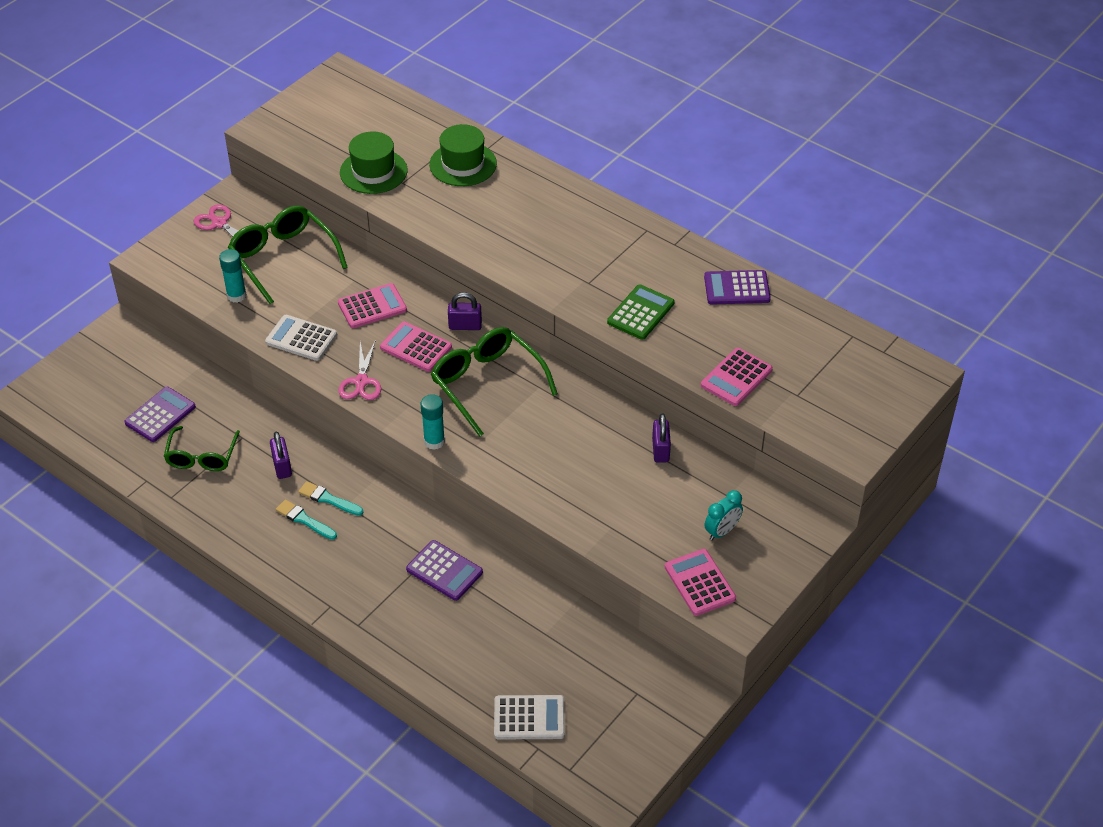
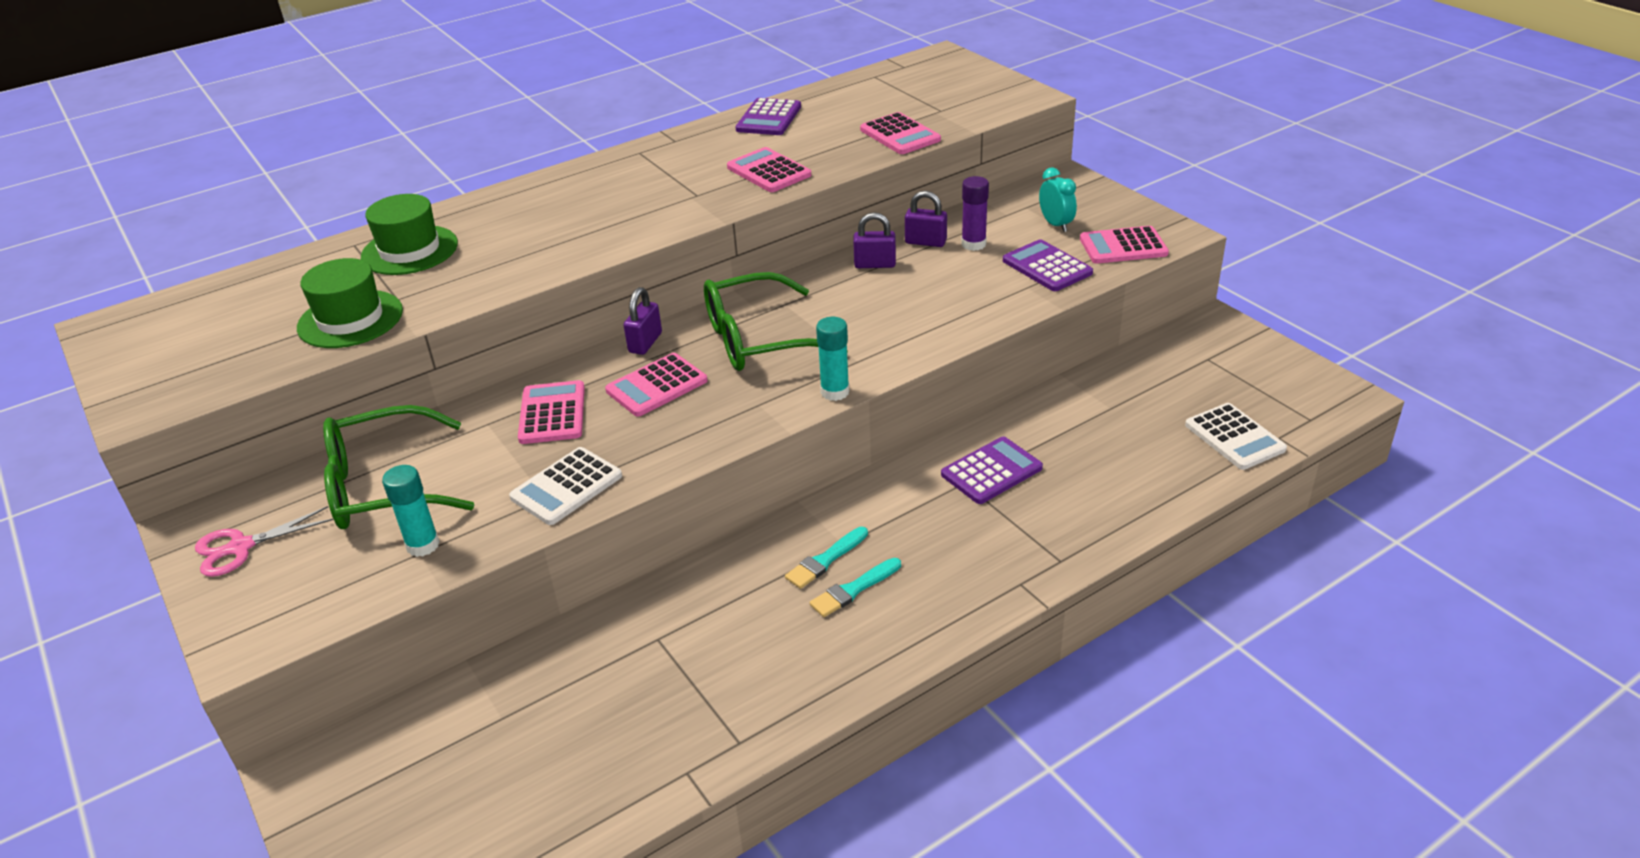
camera: 70 degrees left, 10 degrees down
purple calculator [124,387,196,442] -> purple calculator moved to [1003,239,1093,291]
green glasses [164,426,240,471] -> none
purple padlock [270,431,292,479] -> purple padlock moved to [853,212,896,268]
pink scissors [338,340,381,400] -> none
white calculator [494,695,565,740] -> white calculator turned 135 degrees clockwise [1185,403,1287,470]
green calculator [607,284,674,340] -> pink calculator [727,147,811,192]
none -> purple glue stick [961,176,989,251]

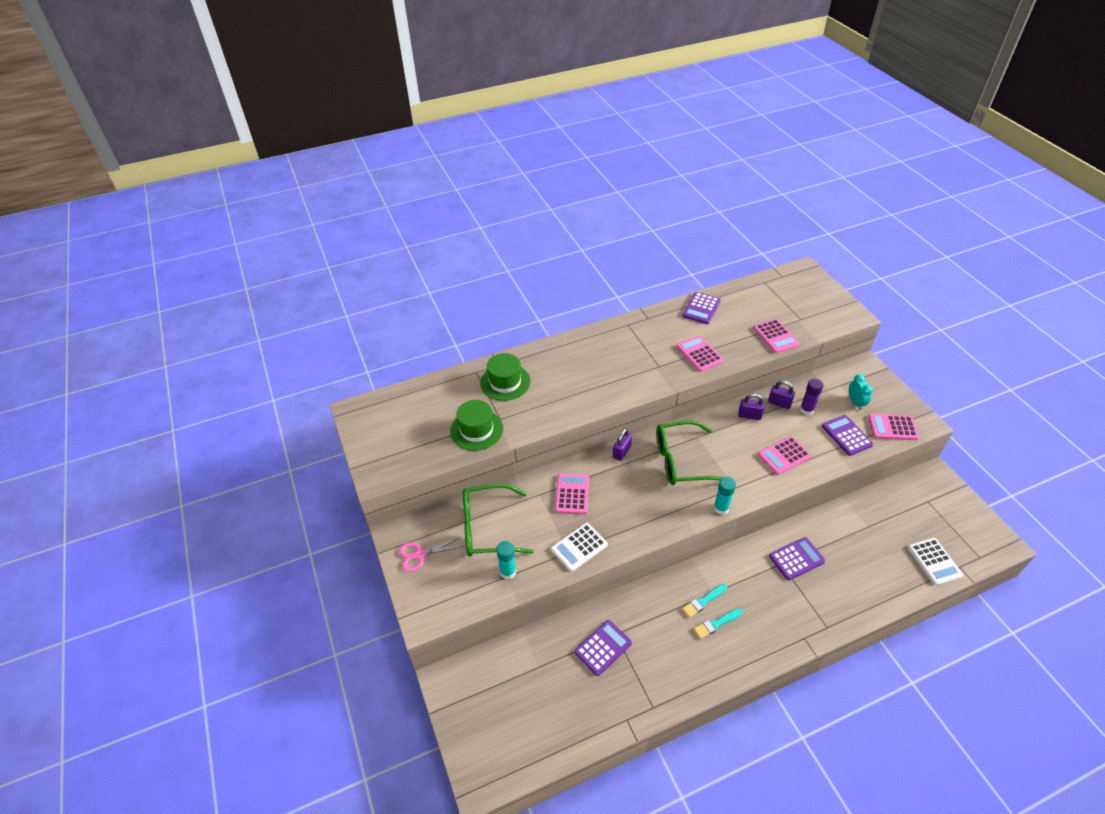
camera: 10 degrees right, 10 degrees up
pink calculator [605,353,707,417] -> pink calculator moved to [758,436,811,475]
none -> purple calculator [574,620,632,676]

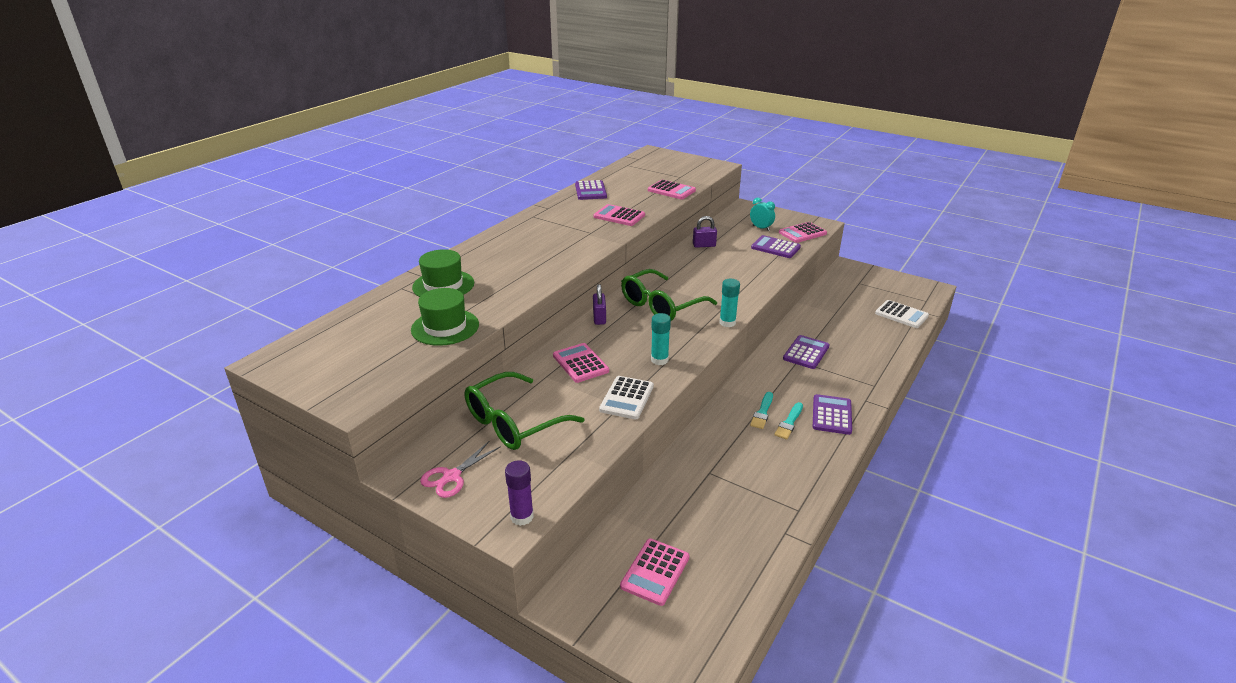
camera: 35 degrees left, 15 degrees down
turquoise glue stick [496,541,516,579] -> turquoise glue stick moved to [651,313,671,365]
purple calculator [574,620,632,676] -> purple calculator moved to [813,394,852,435]
purple padlock [738,393,765,420] -> none
pink calculator [758,436,811,475] -> pink calculator moved to [620,538,690,606]
purple glue stick [800,379,823,415] -> purple glue stick moved to [505,460,534,526]

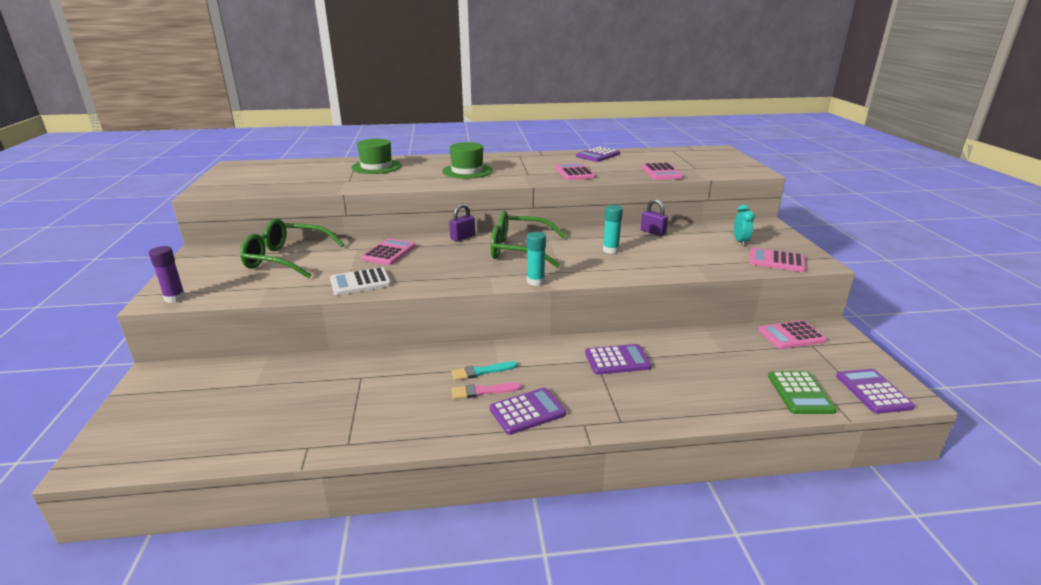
camera: 50 degrees right, 5 degrees down
green hat [411,288,479,346] -> green hat moved to [442,142,493,179]
pink scissors [420,441,501,498] -> none
pink calculator [620,538,690,606] -> pink calculator moved to [758,320,827,349]
turquoise glue stick [651,313,671,365] -> turquoise glue stick moved to [603,205,623,254]
purple calculator [751,235,801,258] -> purple calculator moved to [836,369,915,414]
turquoise brush [774,402,803,439] -> pink brush [452,383,522,399]
white calculator [875,300,929,328] -> green calculator [768,371,836,414]

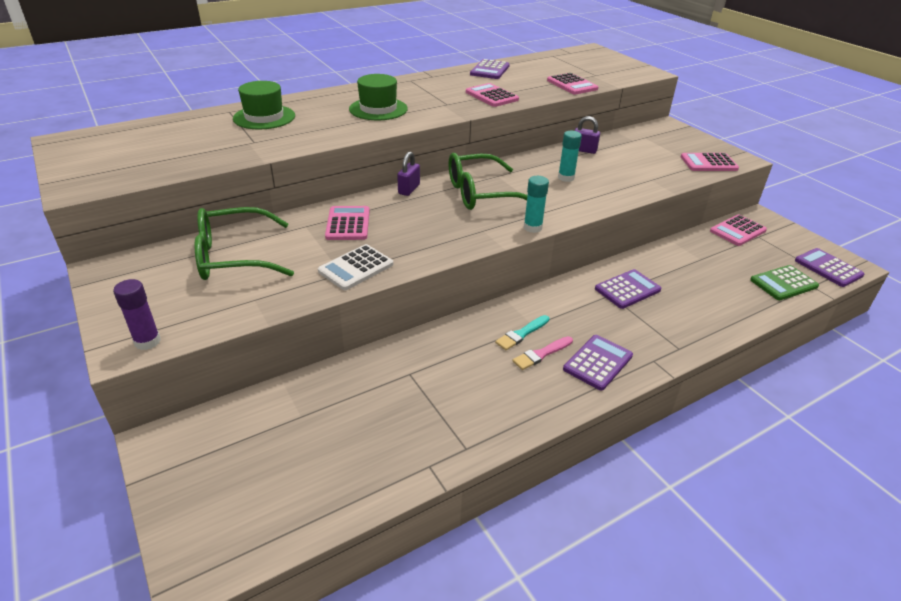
camera: 25 degrees left, 10 degrees up
turquoise clock [734,205,755,246] -> none
green calculator [768,371,836,414] -> green calculator turned 90 degrees clockwise [750,265,819,300]

